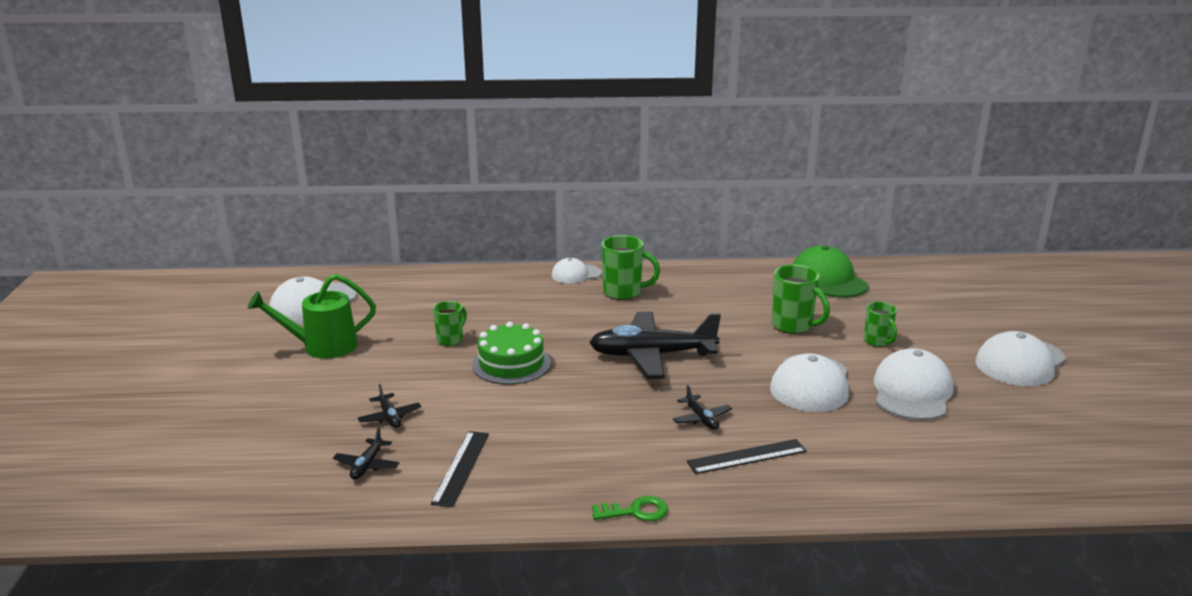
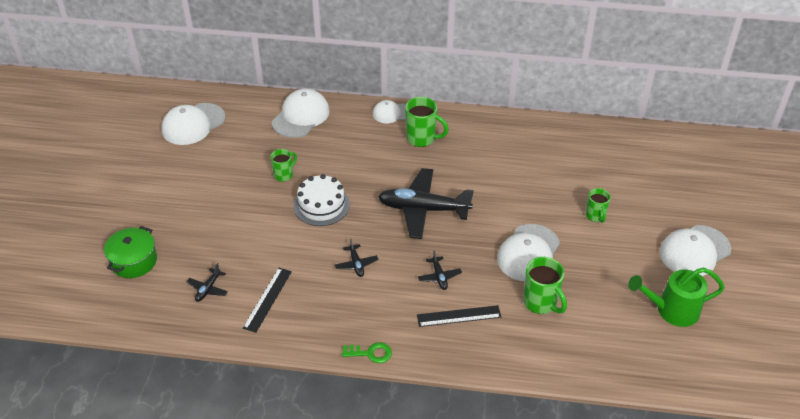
camera: 10 degrees right, 20 degrees up
green watering can [248,274,376,359] -> green watering can moved to [628,267,725,327]
black plane [358,384,421,428] -> black plane moved to [335,239,378,277]
green cake [472,322,551,385] -> white cake [294,174,350,226]
green mug [772,265,830,334] -> green mug moved to [523,257,567,314]
green cap [793,245,868,298] -> none
white cap [874,348,953,420] -> white cap moved to [272,89,330,138]
none -> green pot [104,226,157,278]

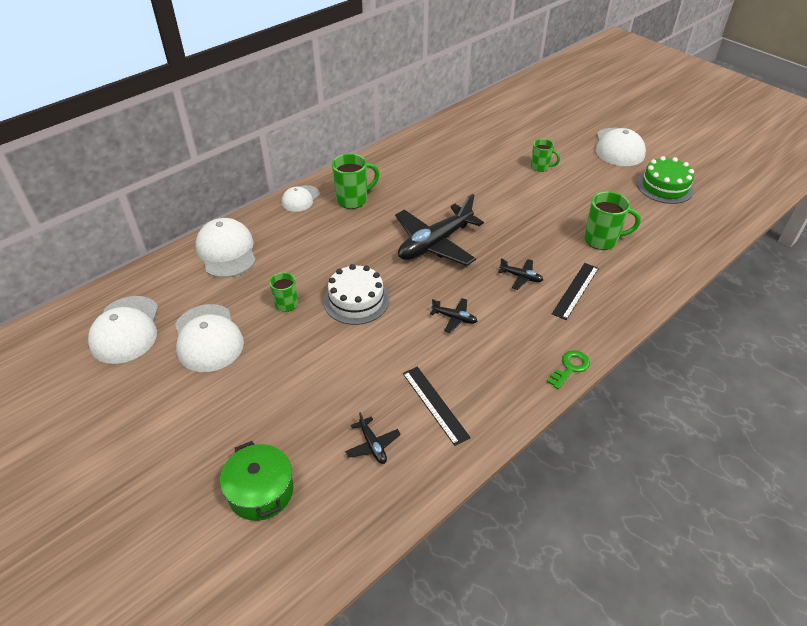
camera: 50 degrees left, 0 degrees up
white cap [497,224,560,281] -> white cap moved to [175,304,244,372]
green watering can [628,267,725,327] -> green cake [637,156,694,204]

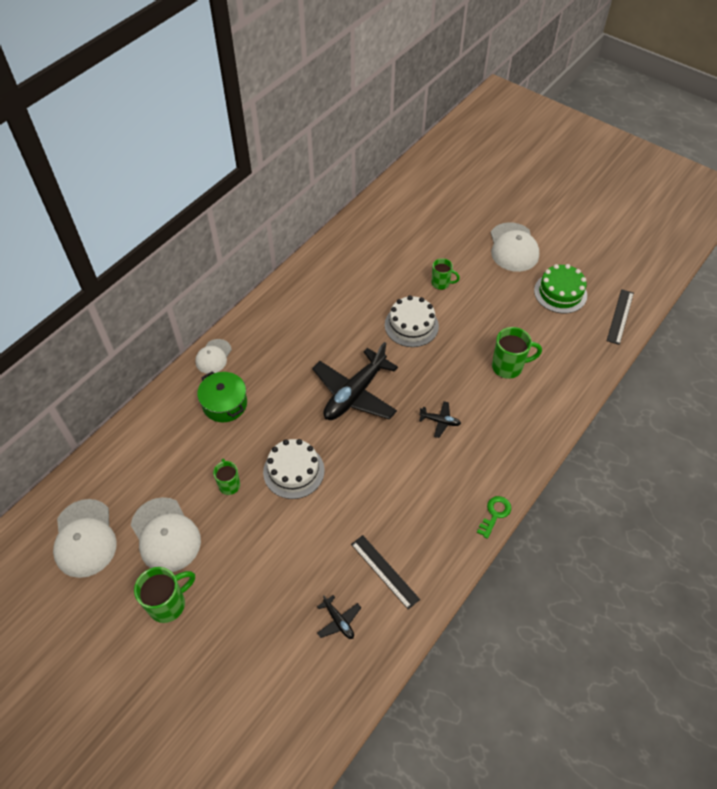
camera: 10 degrees left, 10 degrees up
white cap [195,218,256,278] -> none
green pot [220,441,294,521] -> green pot moved to [197,371,247,422]
green mug [332,154,379,209] -> green mug moved to [134,567,195,623]
black plane [430,298,477,333] -> none
black ruler [552,263,599,320] -> black ruler moved to [607,289,634,345]
none -> white cake [385,295,439,347]

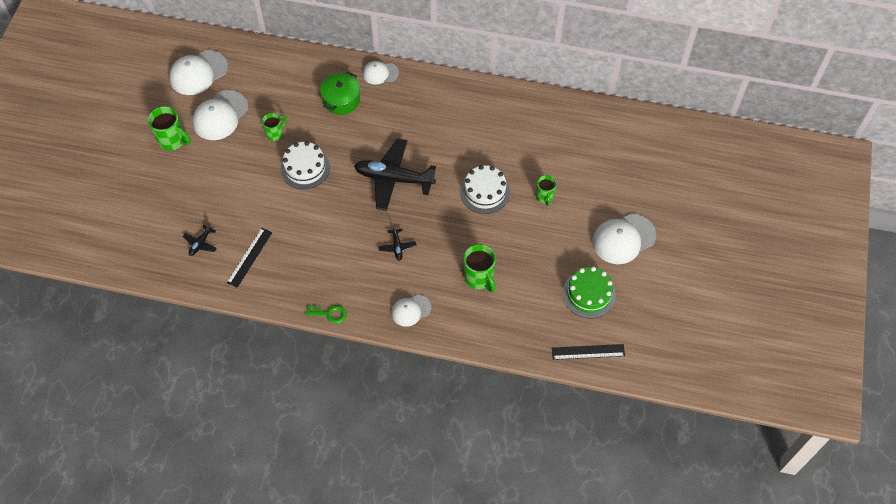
camera: 65 degrees right, 5 degrees up
none -> white cap [391,295,431,327]

